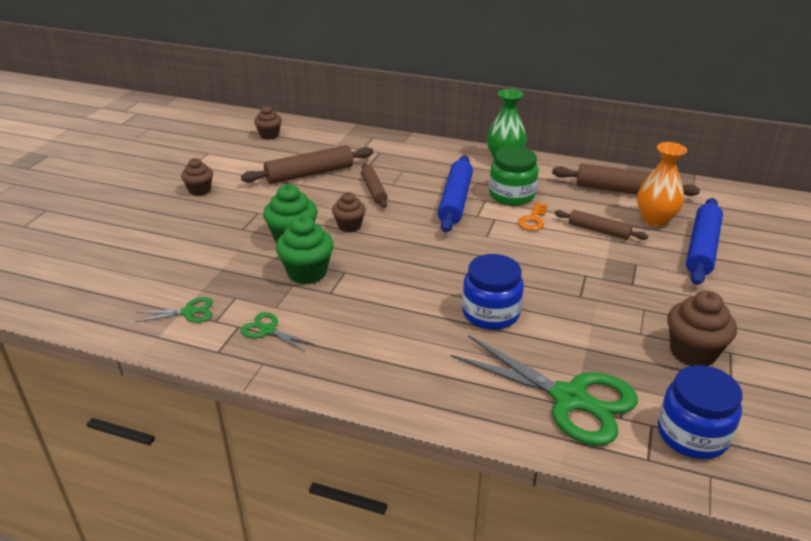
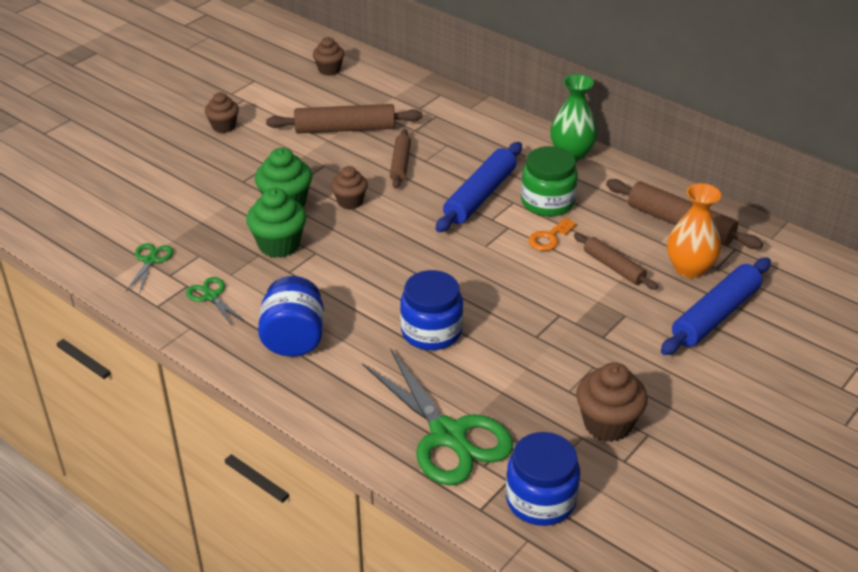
camera: 20 degrees right, 5 degrees up
green scissors [135,297,213,323] -> green scissors turned 90 degrees counterclockwise [126,243,173,294]
none -> blue jar [258,276,324,356]

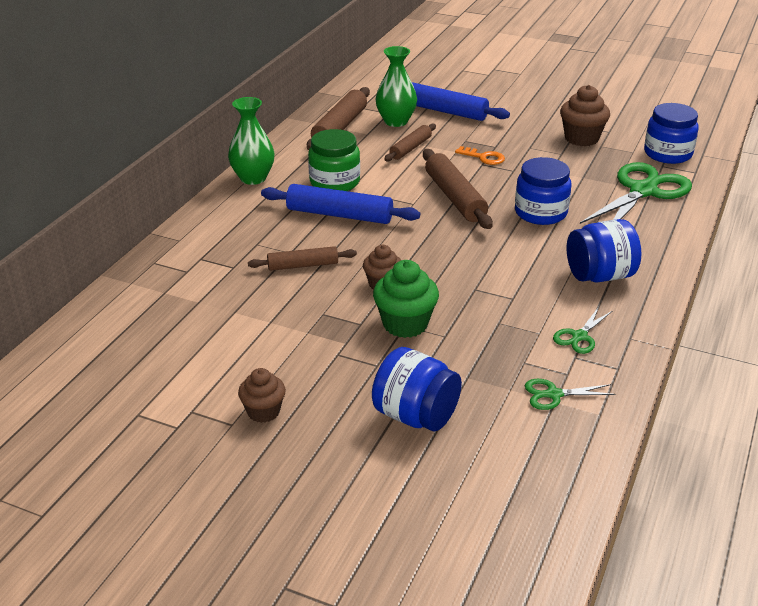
camera: 105 degrees left, 5 degrees down
green cupcake [246,188,307,258] -> none
brown rolling pin [266,104,422,134] -> brown rolling pin moved to [423,149,493,229]
brown cupcake [313,37,344,76] -> none
orange key [528,218,577,251] -> orange key moved to [455,146,505,165]
orange vase [667,183,721,279] -> green vase [376,46,417,127]
none -> blue jar [372,347,462,431]

